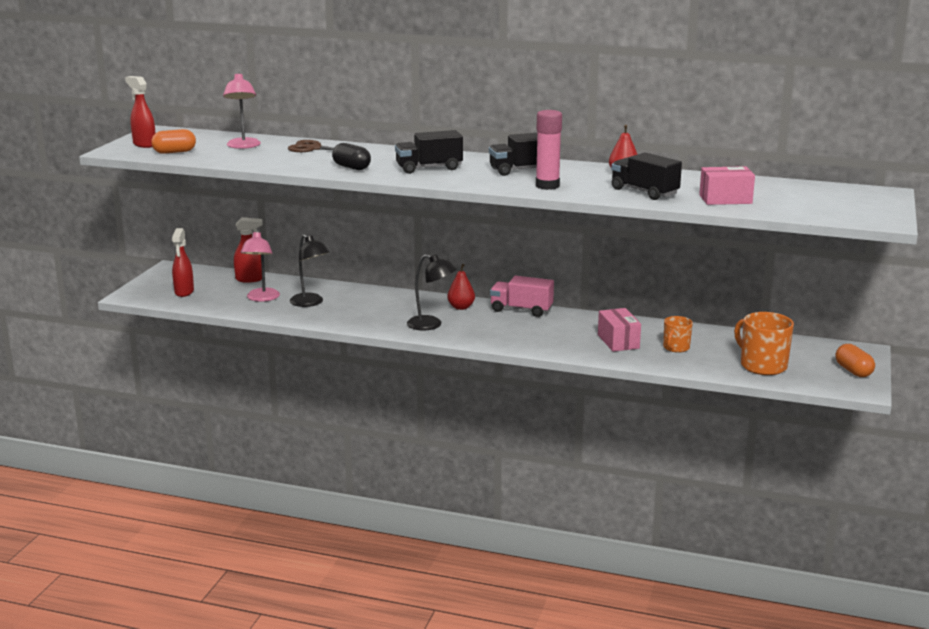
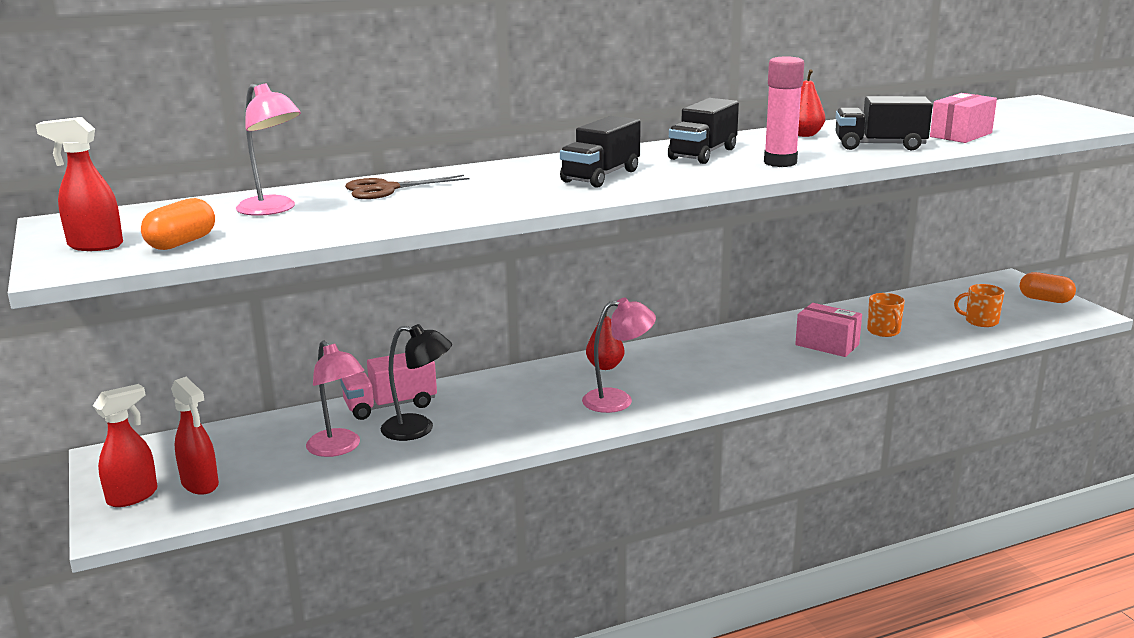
camera: 40 degrees left, 0 degrees up
red spray bottle [234,217,263,283] -> red spray bottle moved to [93,384,157,507]
black capsule [332,143,371,170] -> none
black lamp [407,254,456,330] -> pink lamp [582,298,656,413]
pink truck [490,276,554,317] -> pink truck moved to [340,353,437,420]
orange mug [734,312,794,375] -> orange mug [954,284,1004,327], size x0.60

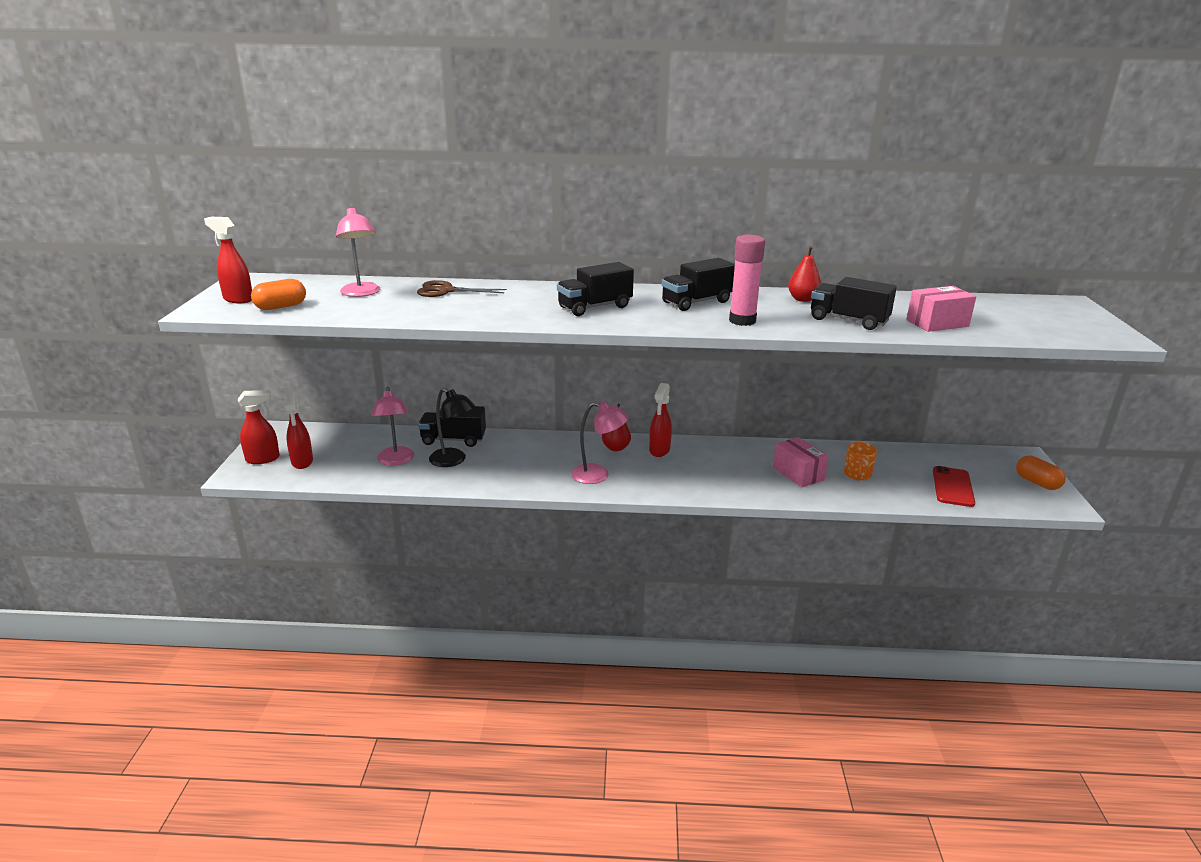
camera: 25 degrees right, 5 degrees up
pink truck [340,353,437,420] -> black truck [418,406,486,447]
orange mug [954,284,1004,327] -> red phone [933,466,975,507]
none -> red spray bottle [649,383,672,457]

